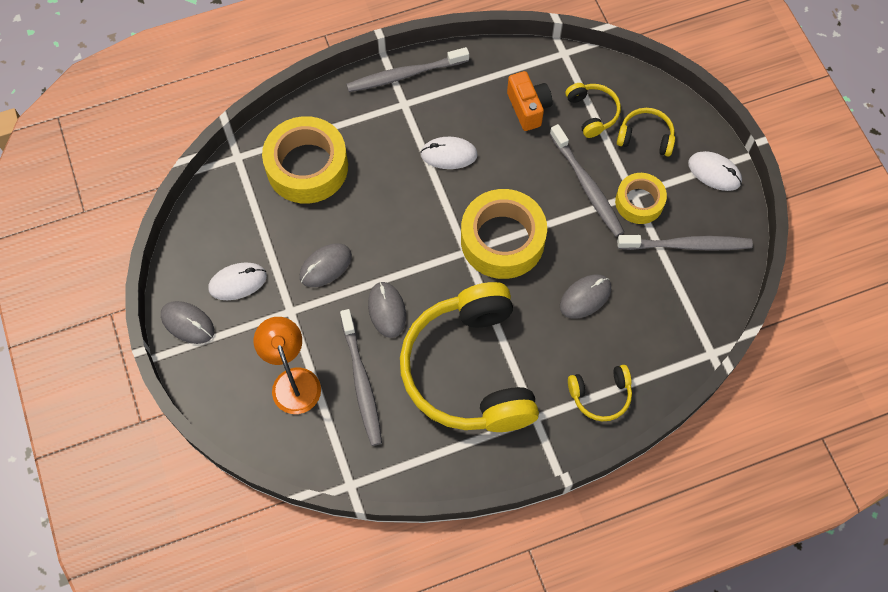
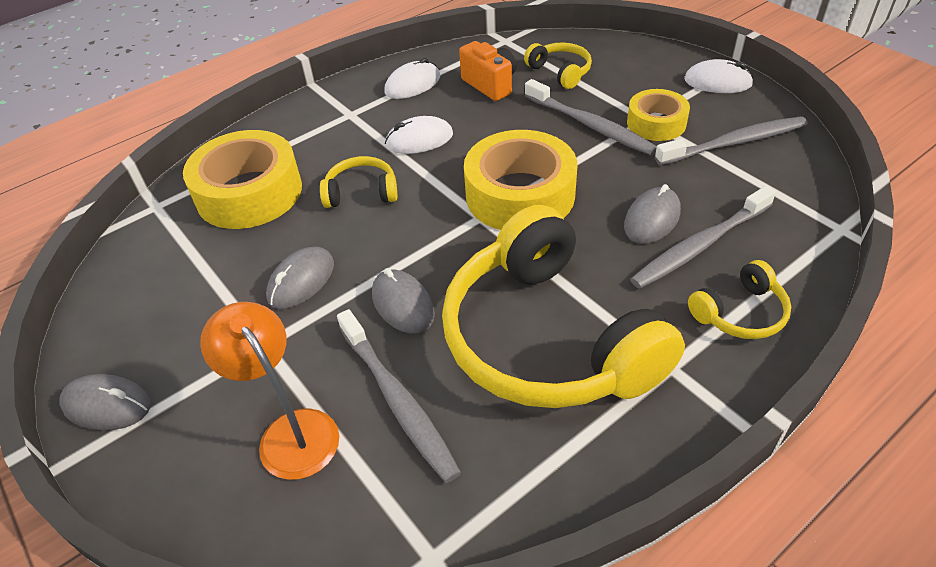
camera: 15 degrees left, 20 degrees down
white mouse [208,262,267,300] -> white mouse moved to [384,58,440,99]
grey toothbrush [346,47,469,92] -> grey toothbrush moved to [630,186,776,289]
yellow headphones [617,108,675,157] -> yellow headphones moved to [320,156,397,208]

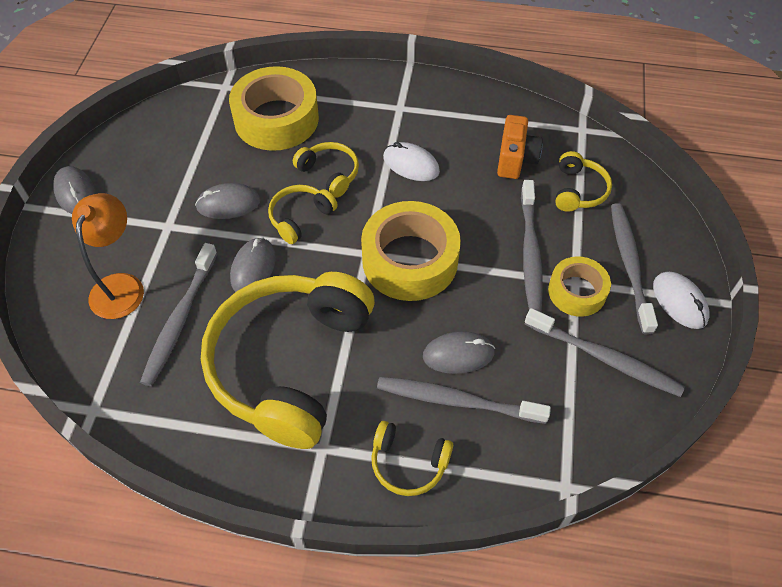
camera: 45 degrees right, 10 degrees up
white mouse [384,58,440,99] -> none
none -> yellow headphones [268,185,338,244]
none -> grey toothbrush [611,203,658,335]

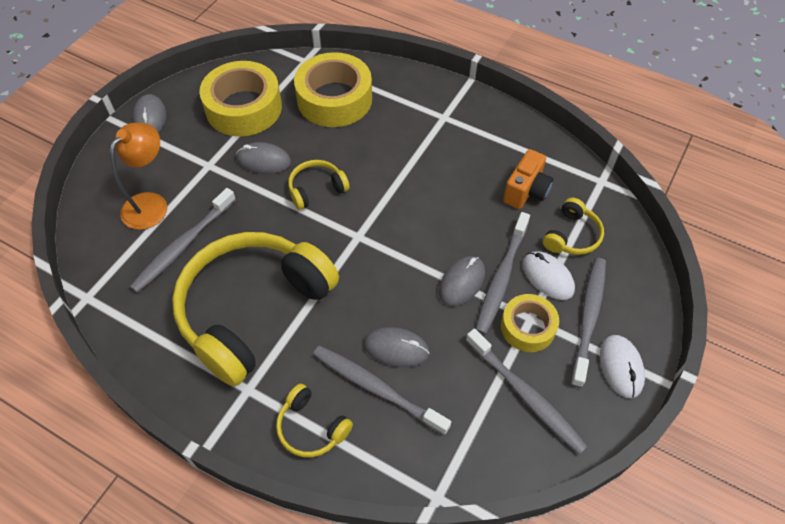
camera: 20 degrees right, 0 degrees up
grey mouse [230,237,276,292] -> grey mouse moved to [439,256,485,306]
yellow headphones [293,142,359,198] -> none
yellow tape [361,201,461,301] -> yellow tape moved to [199,61,282,136]
white mouse [383,142,440,181] -> white mouse moved to [522,251,575,300]

